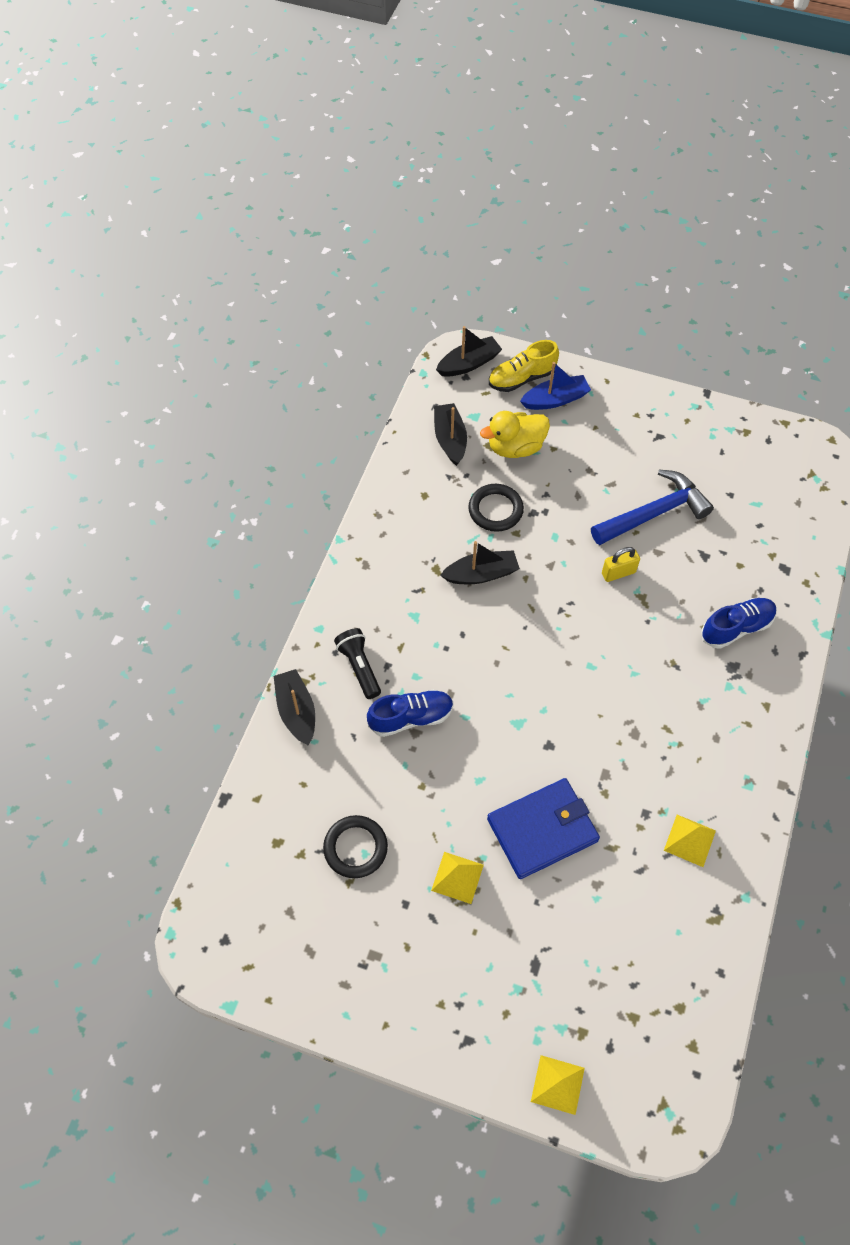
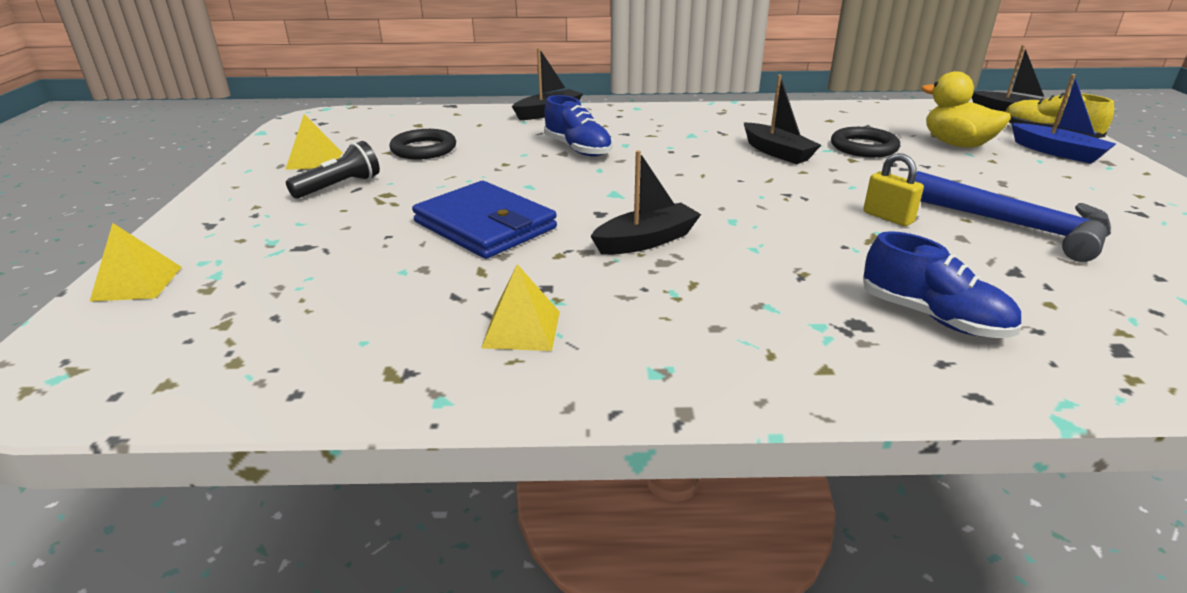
camera: 70 degrees right, 30 degrees down
black flashlight [334,628,381,699] -> black flashlight moved to [286,141,380,199]
yellow pyramid [431,852,484,904] -> yellow pyramid moved to [285,114,343,170]
black boat [434,403,467,466] -> black boat moved to [590,150,701,255]

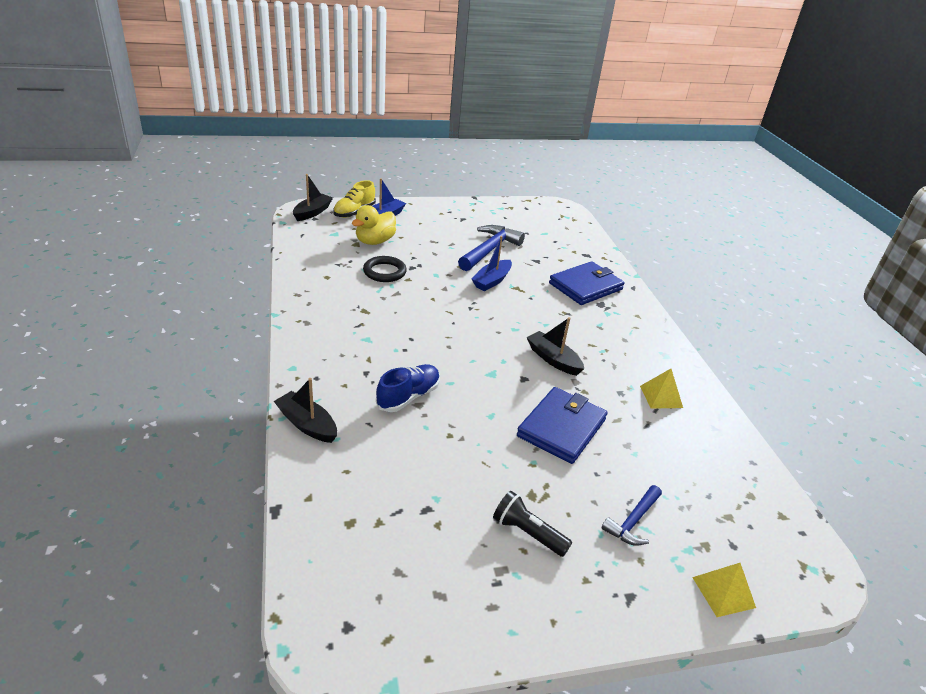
camera: 105 degrees left, 5 degrees up
yellow pyramid [285,114,343,170] -> none
black ring [390,129,456,159] -> none
black boat [744,74,821,164] -> none
yellow padlock [863,153,924,226] -> blue boat [472,236,512,291]
blue shoe [863,231,1022,338] -> blue wallet [549,261,625,305]
none -> blue hammer [602,485,662,546]

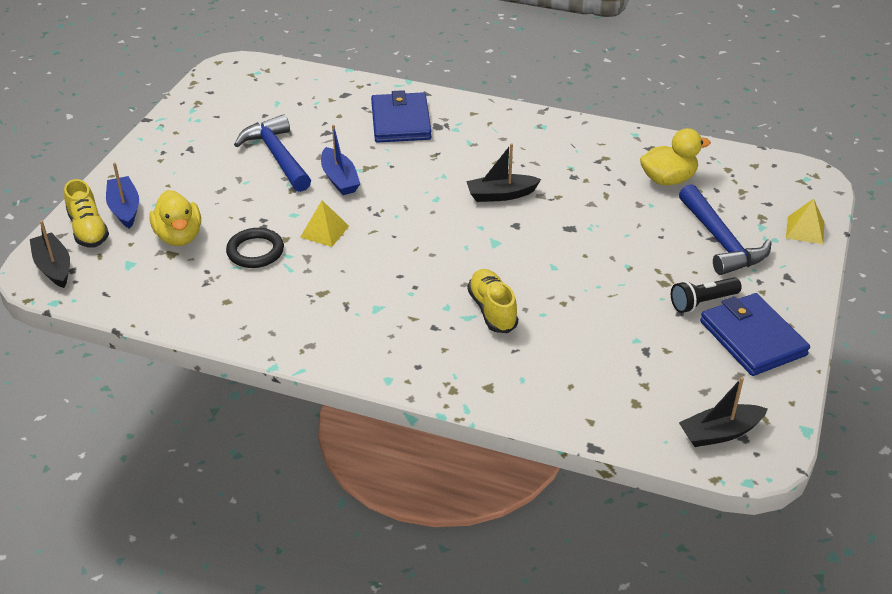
camera: 55 degrees left, 5 degrees up
black boat [274,378,337,443] -> black boat moved to [679,377,768,447]
blue shoe [376,364,440,412] -> yellow shoe [468,269,518,333]
blue wallet [517,387,608,464] -> blue wallet moved to [700,293,810,376]
blue hammer [602,485,662,546] -> blue hammer [679,184,772,275], size x1.73
yellow pyramid [640,369,683,409] -> yellow pyramid moved to [300,200,349,247]
none -> yellow duck [640,128,711,185]

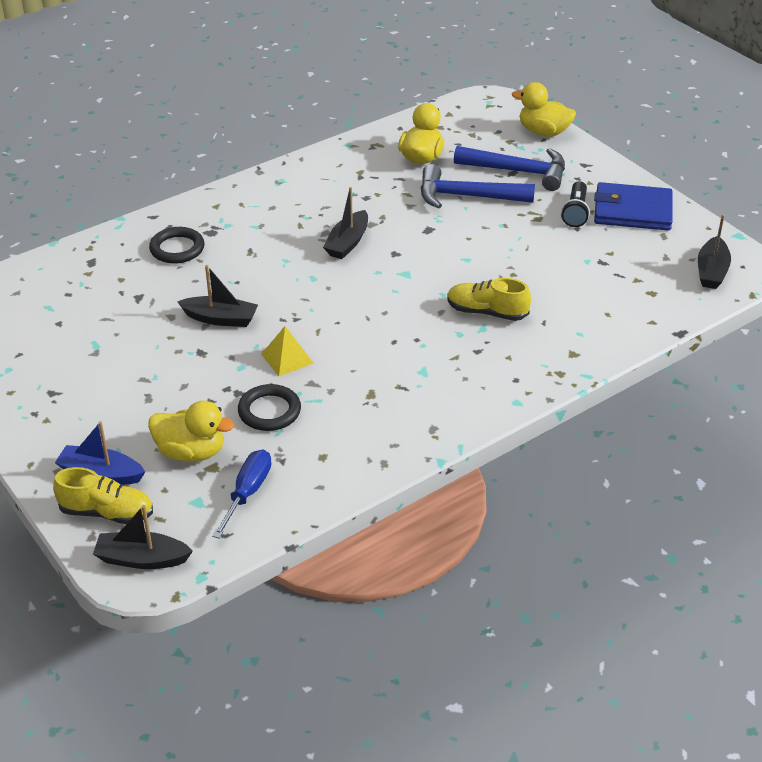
camera: 55 degrees left, 0 degrees up
blue hammer [234,114,311,192] -> blue hammer moved to [421,164,535,209]
blue boat [321,125,360,195] -> black boat [177,265,258,327]
blue wallet [371,90,431,143] -> black ring [149,227,205,264]
yellow pyramid [786,199,824,244] -> yellow duck [512,82,576,137]
none -> blue screwdriver [212,449,271,539]

